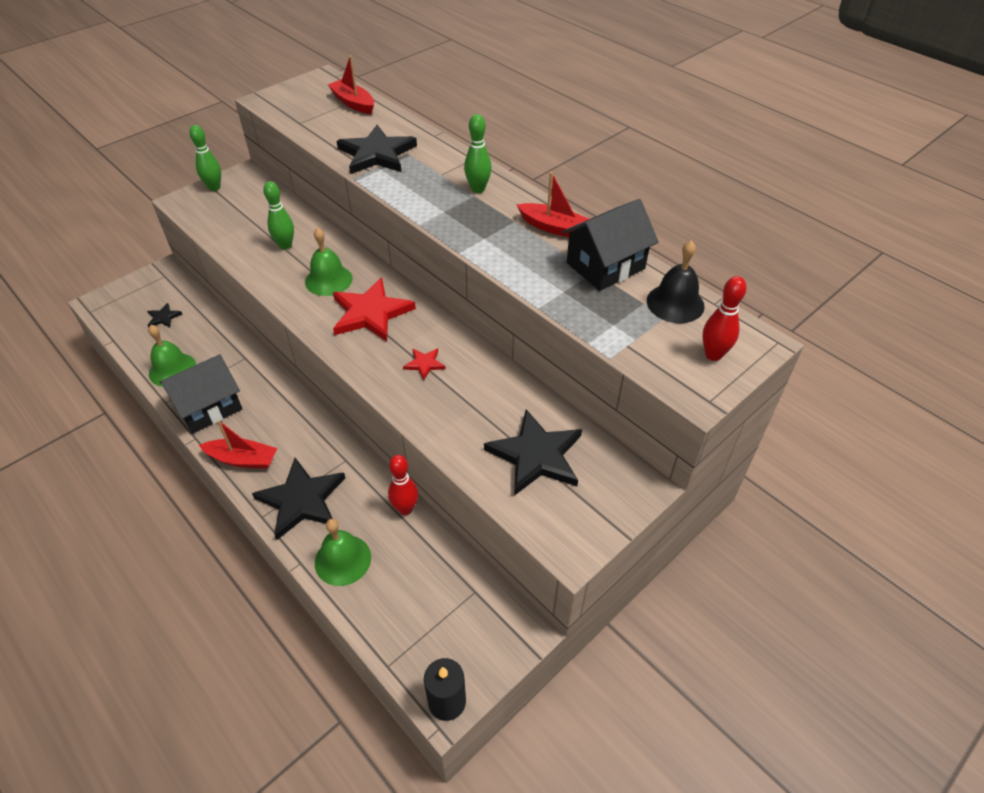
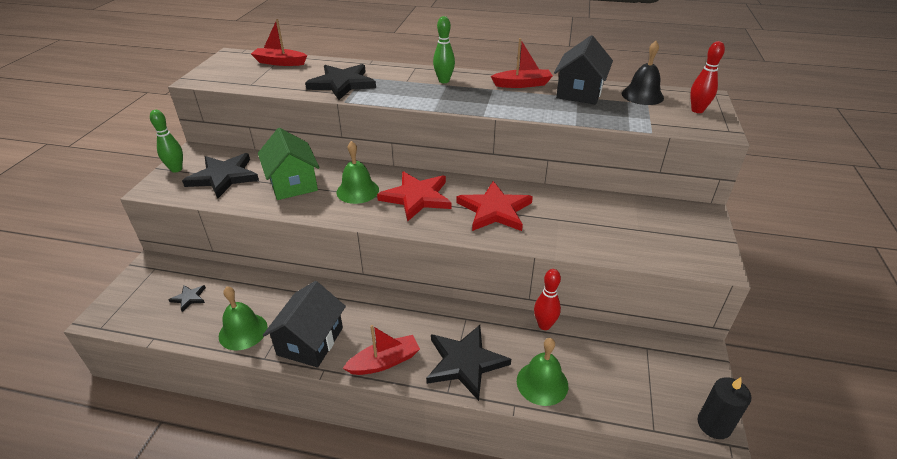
camera: 35 degrees left, 10 degrees down
green bowling pin [263,181,294,250] -> green house [258,128,320,200]
red star [403,348,445,380] -> red star [457,181,533,231], size x2.17
black star [484,409,582,496] -> black star moved to [182,153,259,198]

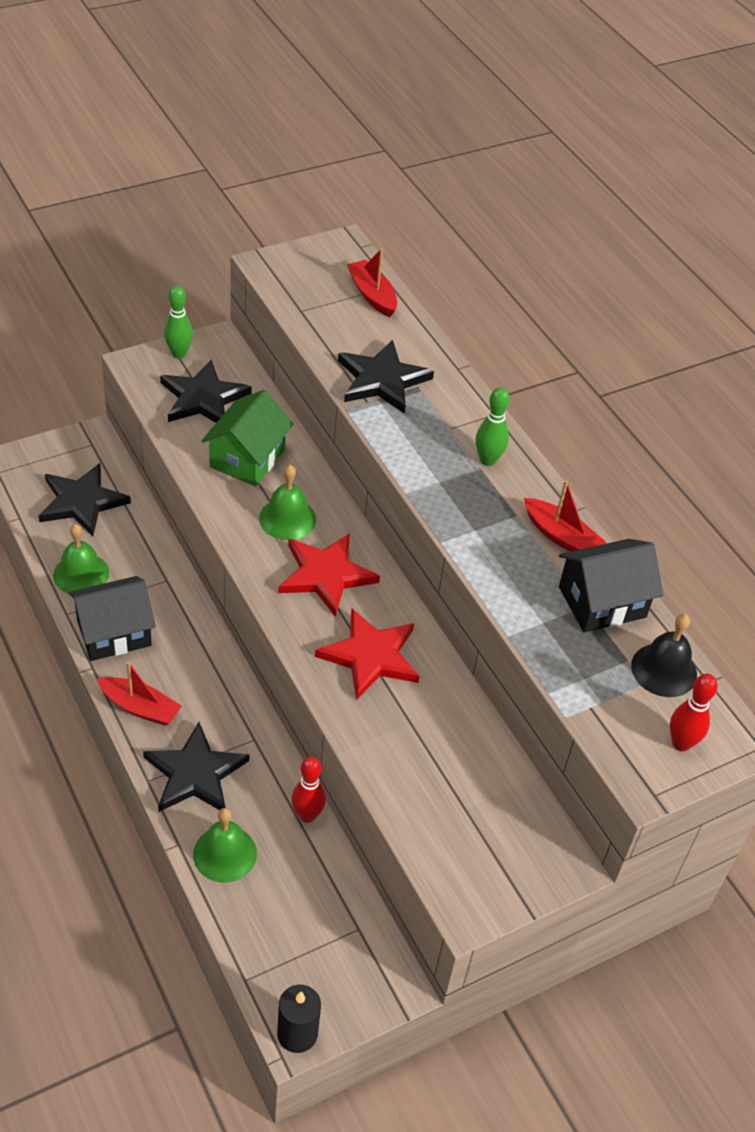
camera: 45 degrees right, 10 degrees up
black star [169,285,206,312] -> black star [39,463,131,536], size x2.17

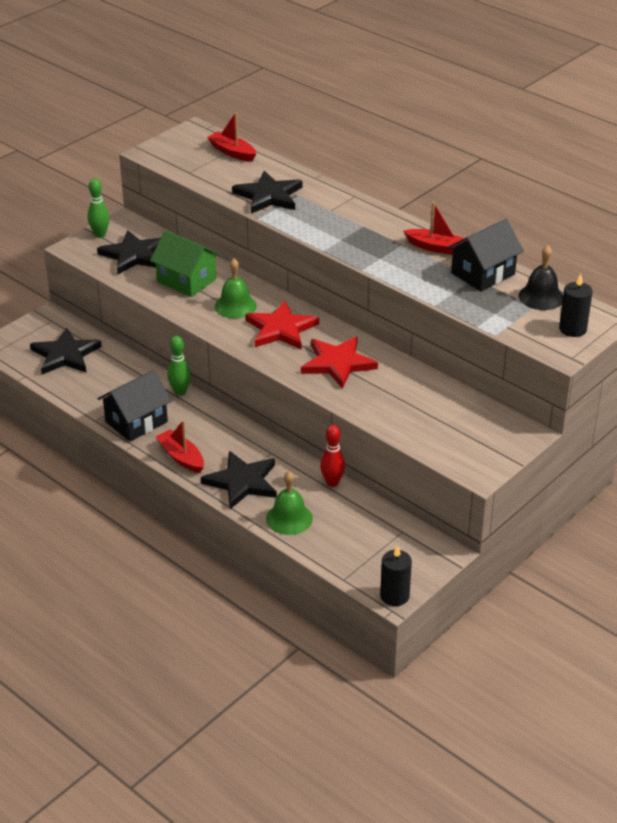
camera: 15 degrees left, 10 degrees down
green bell [53,524,109,594] -> none
red boat [97,661,182,726] -> red boat turned 135 degrees counterclockwise [156,420,204,473]
green house [202,390,294,486] -> green house turned 60 degrees counterclockwise [150,230,221,297]
green bowling pin [476,387,510,466] -> green bowling pin moved to [167,336,191,396]
red bowling pin [670,674,718,751] -> black candle [559,274,593,337]

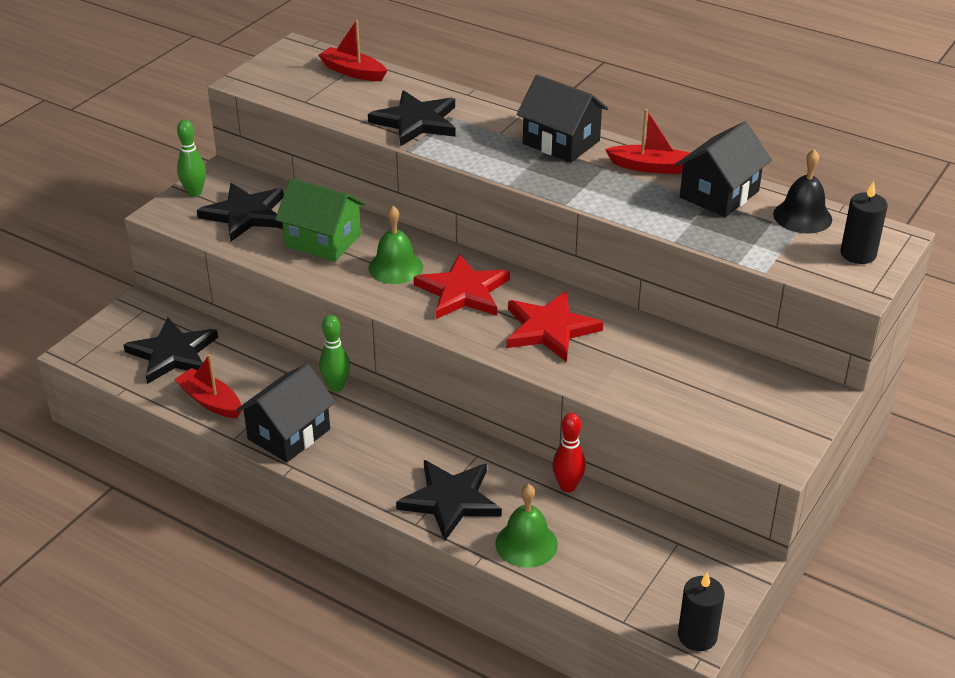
camera: 10 degrees left, 0 degrees up
red boat [156,420,204,473] -> red boat moved to [175,354,241,418]
none -> black house [517,75,609,162]

